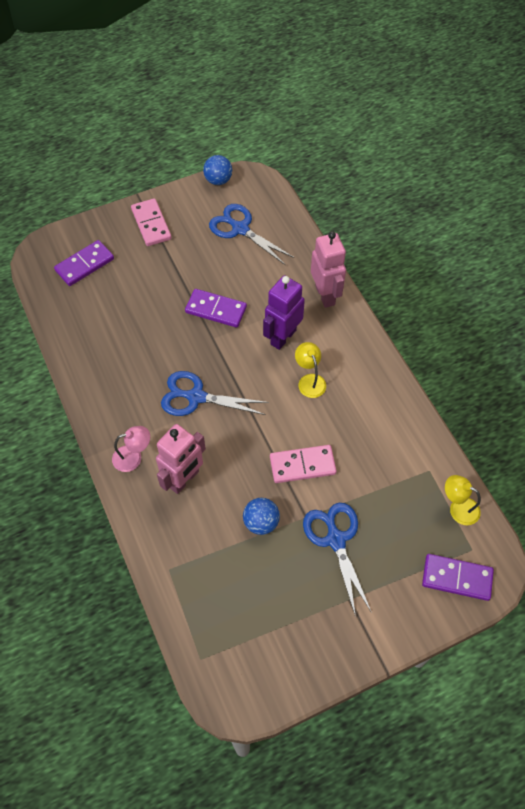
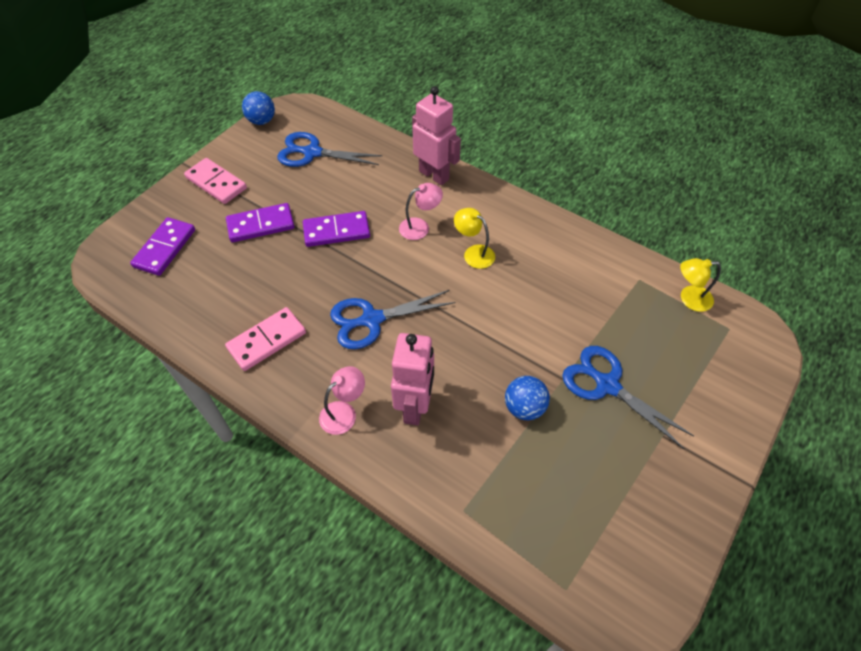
camera: 30 degrees left, 5 degrees down
purple robot [263,275,305,350] -> pink lamp [399,183,443,240]
pink domino [270,445,337,483] -> pink domino moved to [225,307,306,371]
purple domino [422,554,494,601] -> purple domino moved to [226,203,294,242]

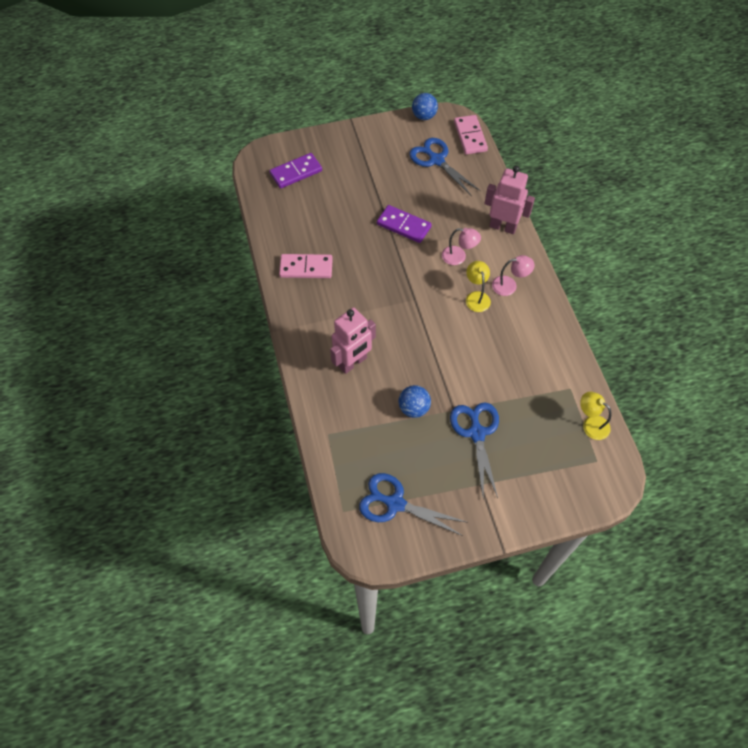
camera: 40 degrees right, 5 degrees up
pink domino [184,158,247,204] -> pink domino moved to [454,115,488,155]
purple domino [226,203,294,242] -> none
pink lamp [319,366,365,435] -> pink lamp moved to [492,255,535,296]
blue scissors [330,290,455,349] -> blue scissors moved to [359,473,468,536]
pink robot [412,86,461,185] -> pink robot turned 60 degrees counterclockwise [484,166,535,234]

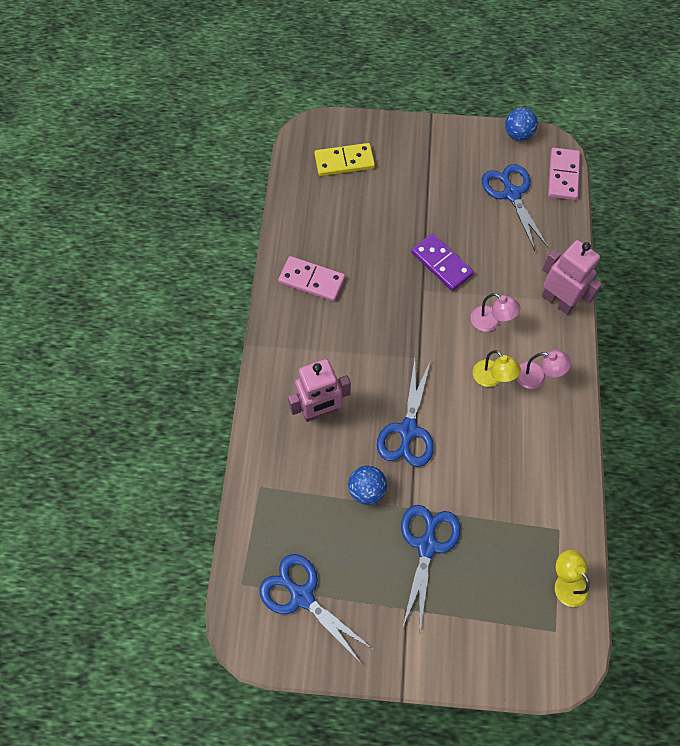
camera: 20 degrees right, 5 degrees up
purple domino [270,153,322,189] -> yellow domino [314,143,375,176]
yellow lamp [466,261,491,312] -> yellow lamp turned 135 degrees clockwise [473,350,521,387]
none -> blue scissors [377,359,434,467]

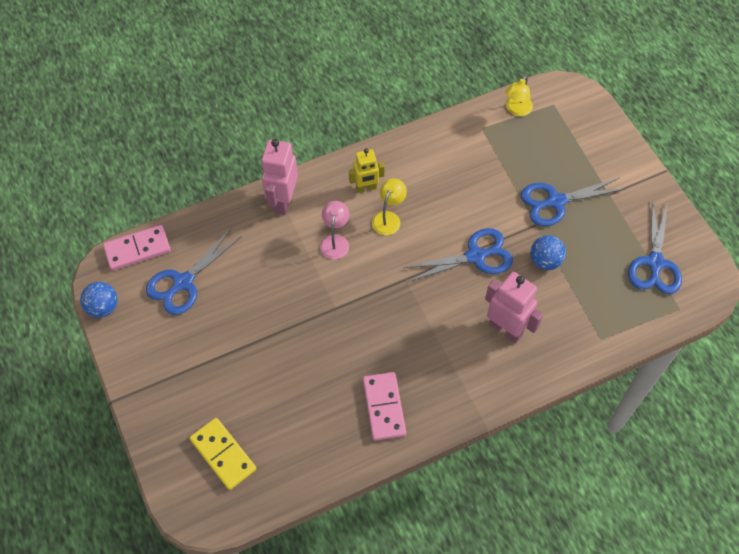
camera: 120 degrees left, 5 degrees down
purple domino [411,233,474,291] -> none
pink lamp [516,350,571,389] -> yellow robot [349,148,385,193]

